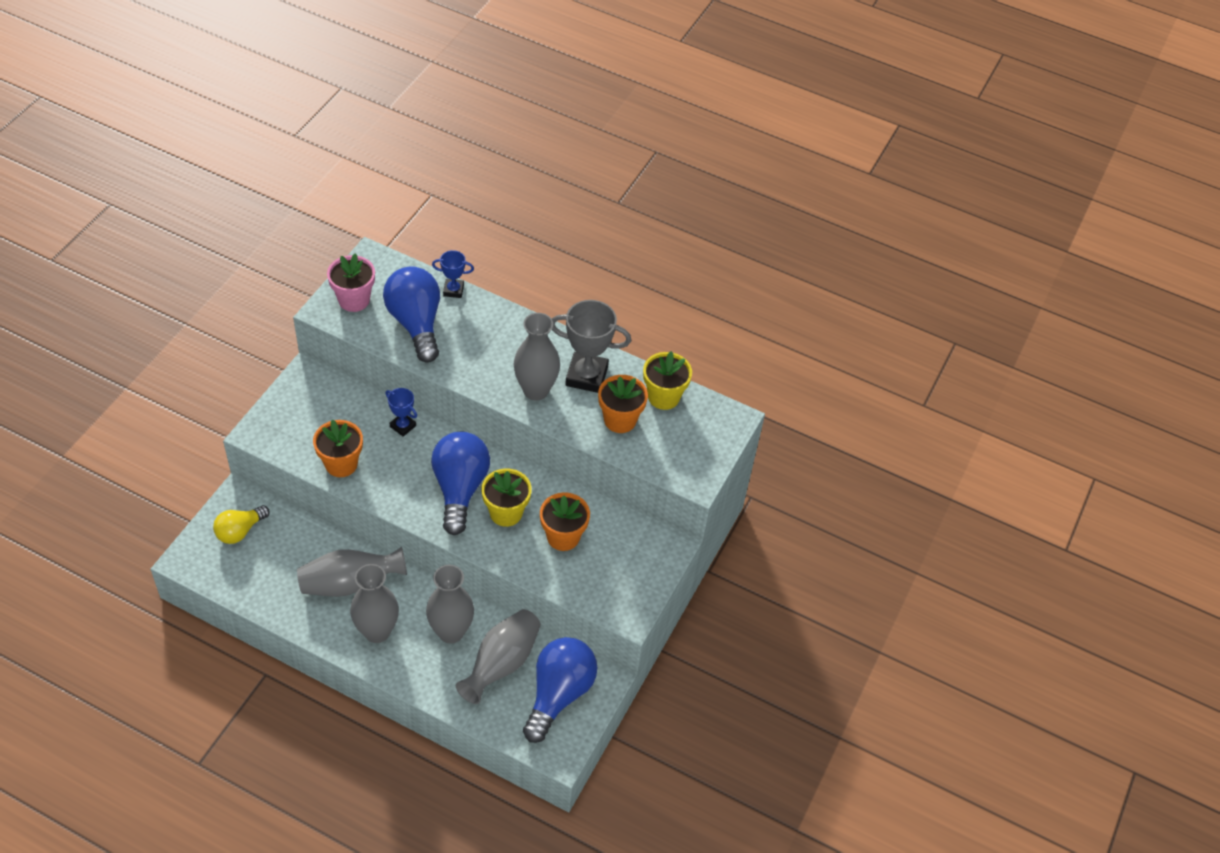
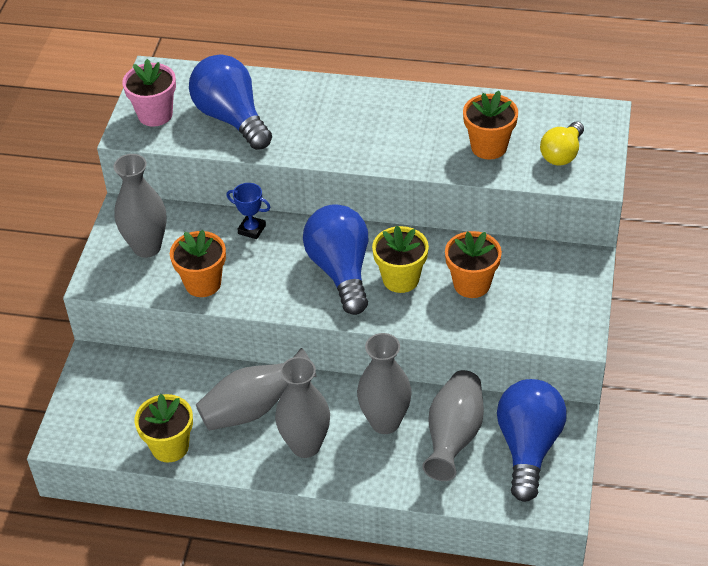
camera: 10 degrees left, 5 degrees down
yellow light bulb [213,505,270,544] -> yellow light bulb moved to [540,121,584,166]
blue trophy [432,250,474,298] -> none
grey vase [514,313,560,401] -> grey vase moved to [114,154,167,258]
grey trophy [551,300,631,393] -> none
yellow flower pot [643,351,692,410] -> yellow flower pot moved to [134,394,193,462]

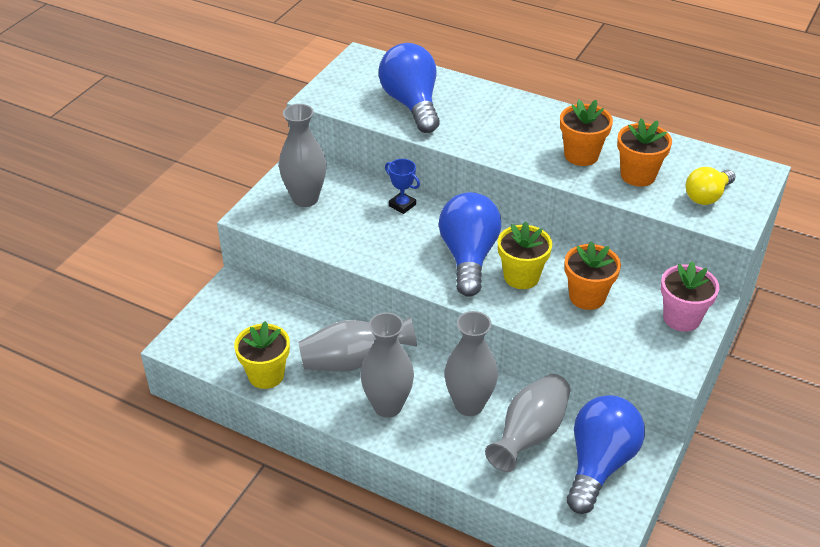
camera: 15 degrees right, 5 degrees down
pink flower pot [122,59,176,127] -> pink flower pot moved to [661,261,719,332]
orange flower pot [170,230,226,297] -> orange flower pot moved to [560,100,613,166]

